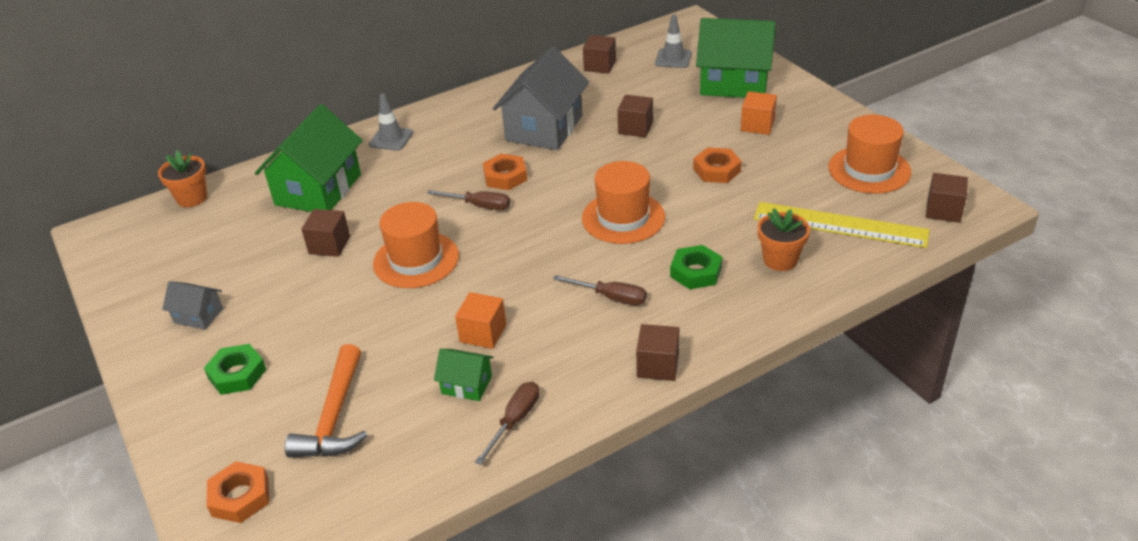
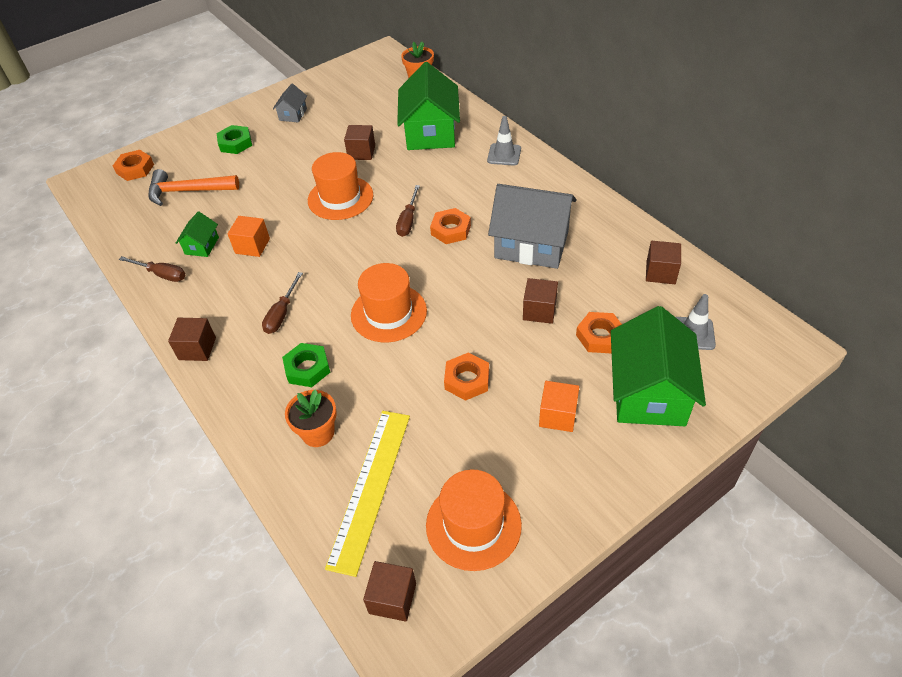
camera: 85 degrees right, 10 degrees up
green house [255,104,363,212] -> green house turned 75 degrees clockwise [397,62,460,150]
none -> orange nut [576,312,622,354]

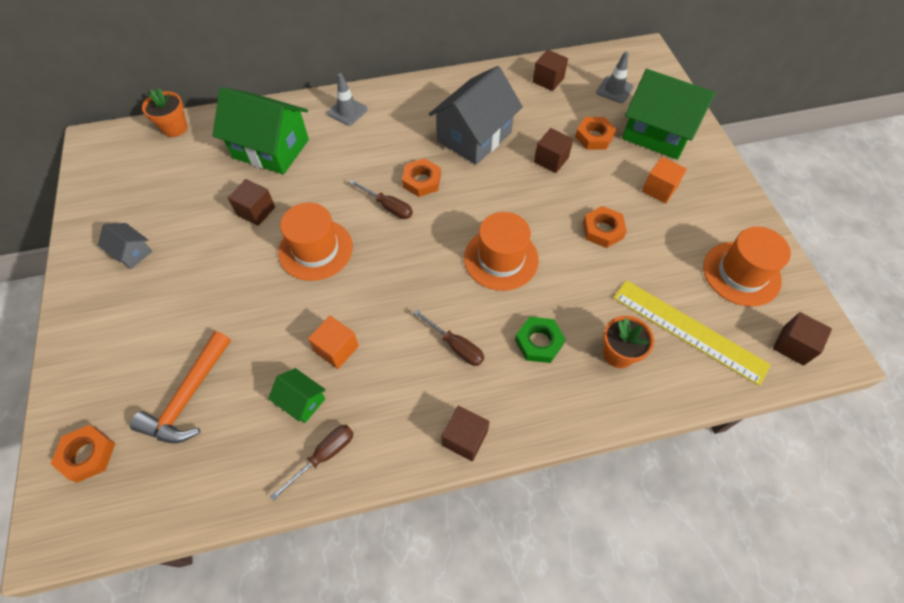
camera: 70 degrees left, 10 degrees up
green nut [217,125,252,154] -> none

